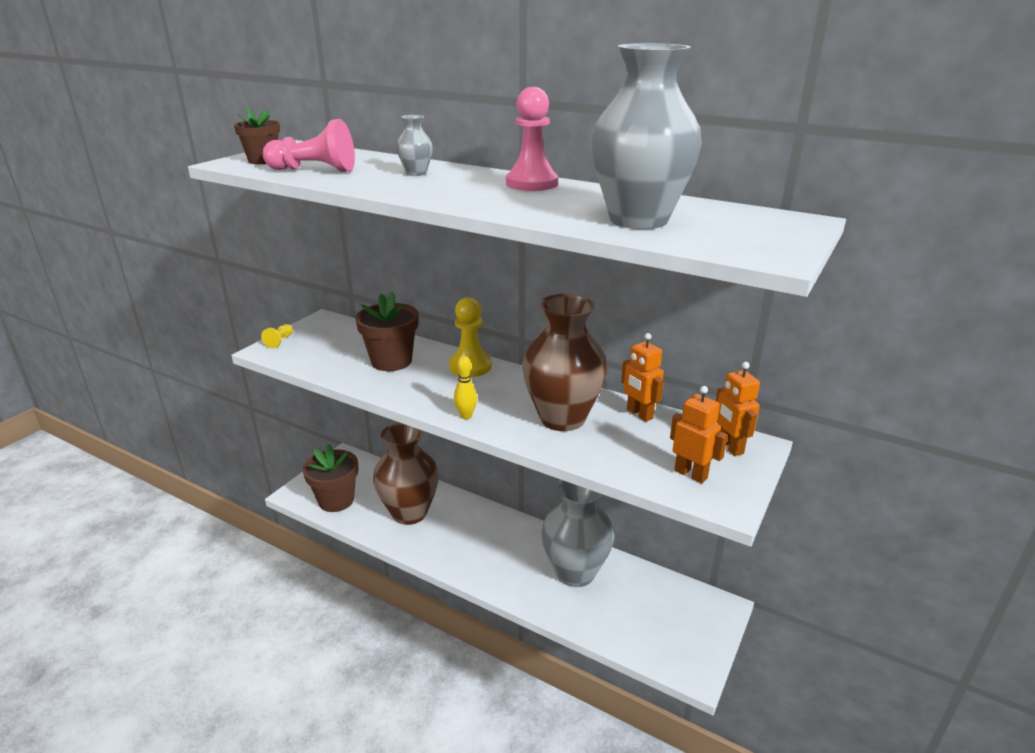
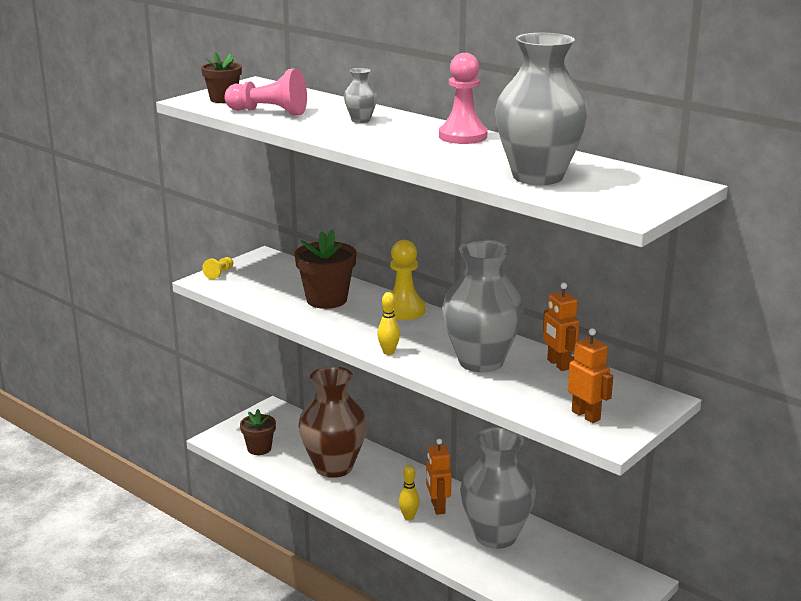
camera: 10 degrees right, 5 degrees down
brown flower pot [303,444,358,512] -> brown flower pot [240,409,276,455], size x0.64
brown vase [522,294,607,431] -> grey vase [442,240,524,372]
orange robot [716,362,760,456] -> orange robot moved to [426,439,452,515]
none -> yellow bowling pin [399,465,420,520]

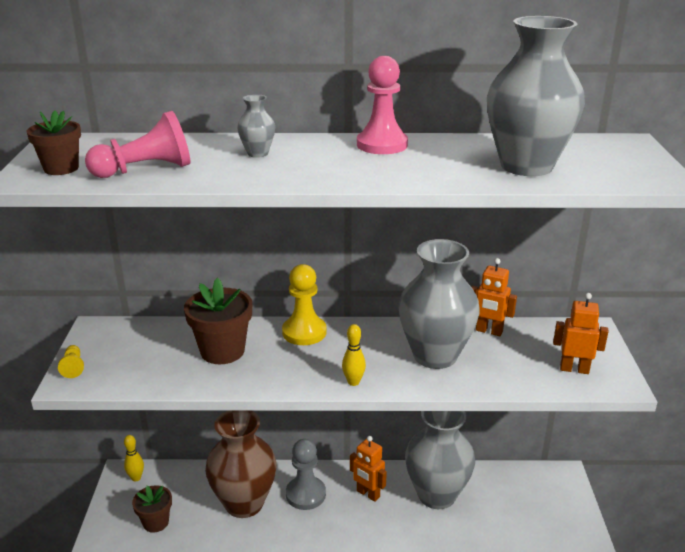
camera: 40 degrees left, 5 degrees up
yellow bowling pin [399,465,420,520] -> yellow bowling pin moved to [124,435,144,481]
none -> grey pawn [286,439,326,510]

